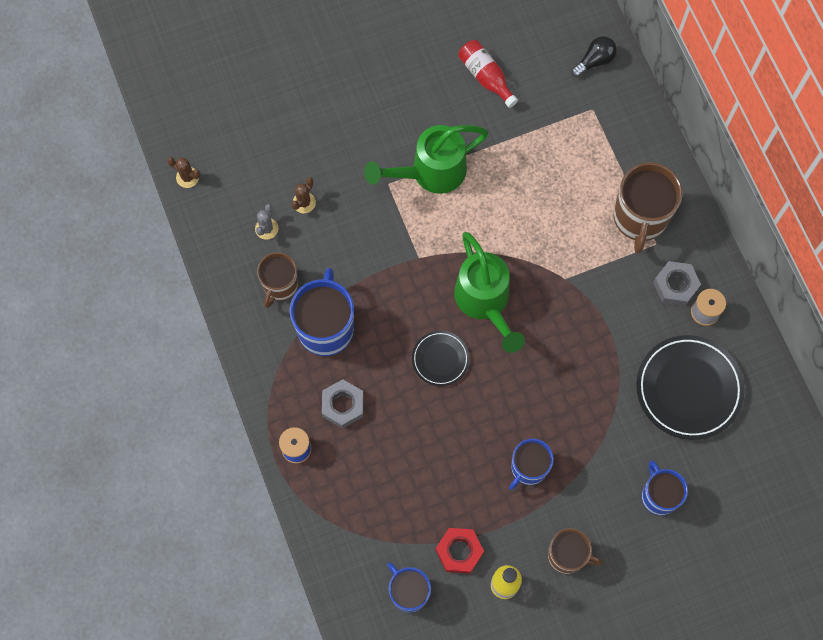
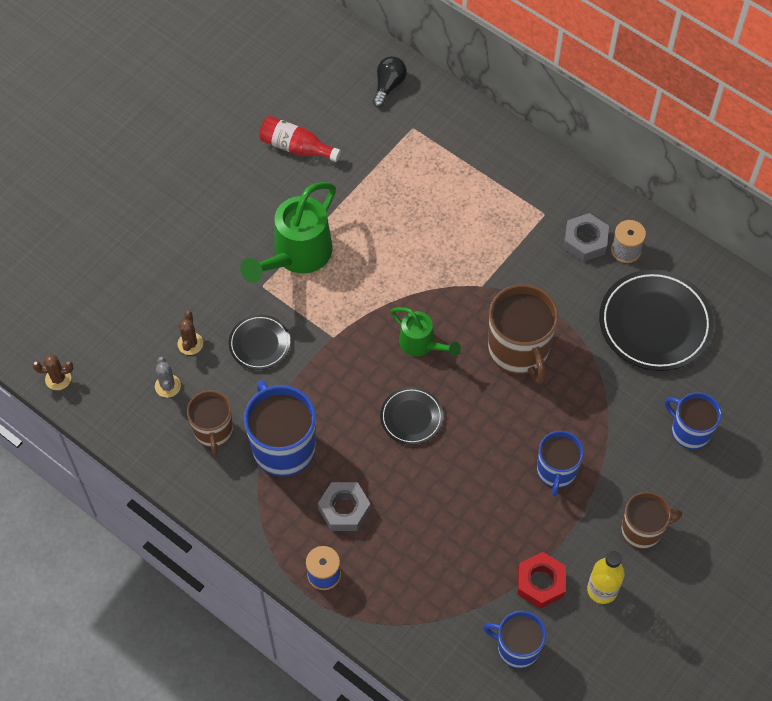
camera: 30 degrees left, 10 degrees down
green watering can [454,232,525,353] -> green watering can [390,307,461,356], size x0.58
brown mug [614,163,682,254] -> brown mug moved to [488,284,559,383]
none -> black plate [229,315,290,370]

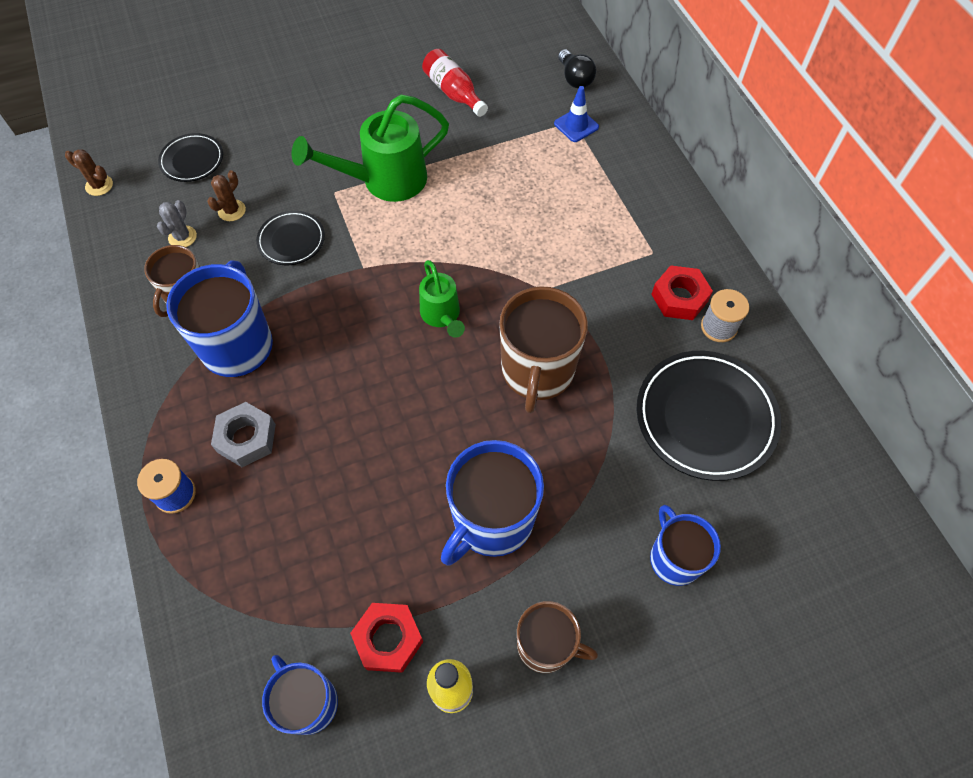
camera: 30 degrees right, 0 degrees up
black light bulb [373,56,407,108] -> black light bulb turned 105 degrees clockwise [558,49,596,89]
black plate [380,387,443,445] -> black plate moved to [158,133,223,182]
blue mug [537,431,584,496] -> blue mug [441,440,544,565], size x1.58
grey nut [563,213,609,262] -> red nut [651,265,713,320]
none -> blue traffic cone [554,86,599,142]

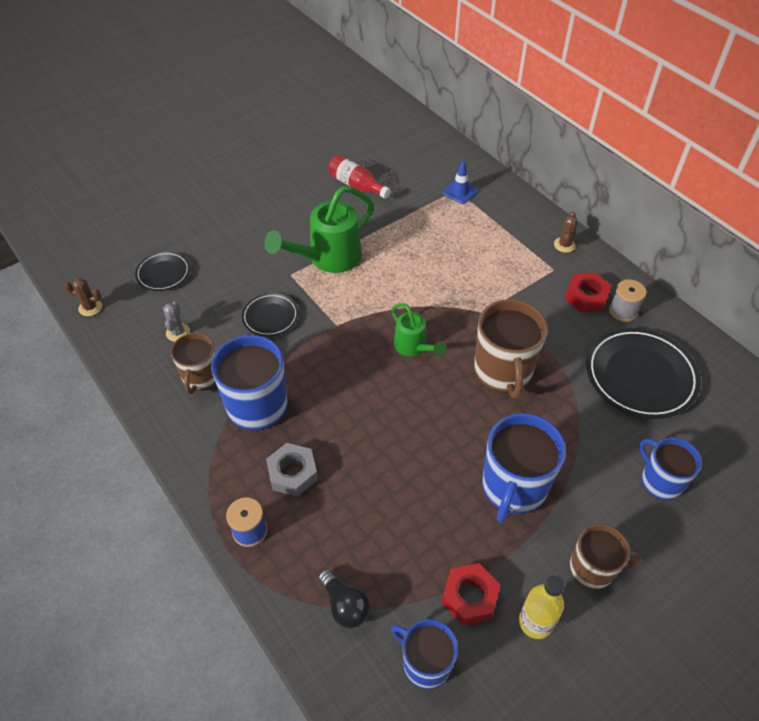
camera: 15 degrees left, 10 degrees down
brown cactus [207,170,246,221] -> brown cactus moved to [554,212,578,253]
black light bulb [558,49,596,89] -> black light bulb moved to [318,569,370,628]

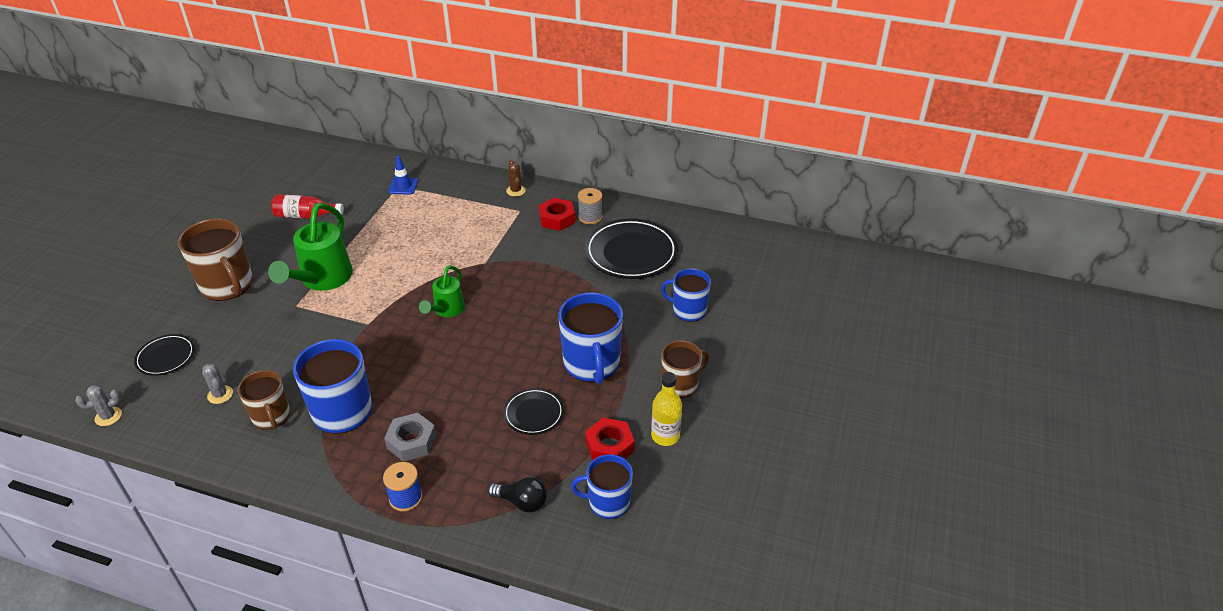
camera: 35 degrees left, 10 degrees down
brown cactus [64,278,102,316] -> grey cactus [75,385,122,426]
black plate [242,293,298,336] -> black plate moved to [503,388,564,435]
green watering can [391,303,446,357] -> green watering can turned 90 degrees clockwise [419,265,465,317]
brown mug [474,299,548,398] -> brown mug moved to [178,219,253,301]

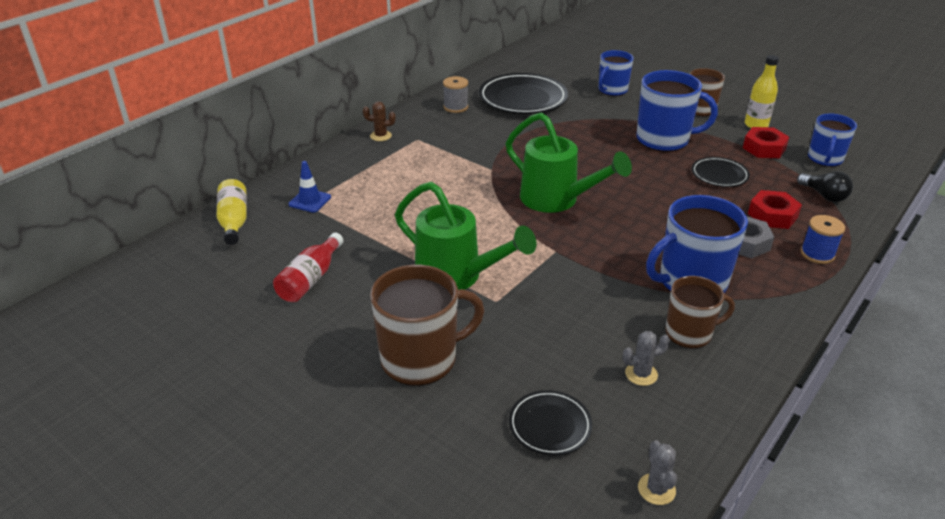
camera: 70 degrees left, 5 degrees down
green watering can [419,265,465,317] -> green watering can [506,112,632,213], size x1.72
black light bulb [488,477,547,513] -> black light bulb turned 105 degrees clockwise [797,171,853,202]
red nut [539,198,575,231] -> red nut moved to [748,190,802,229]
none -> yellow bottle [216,179,247,245]

